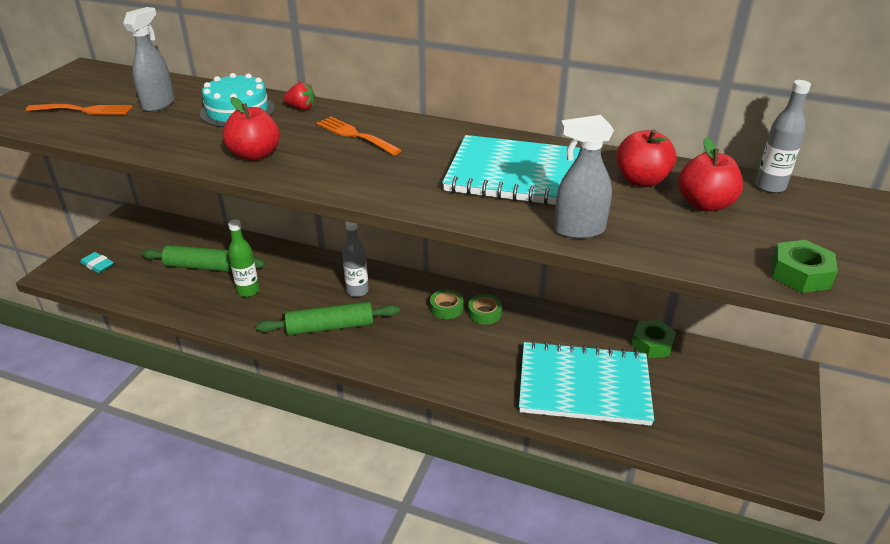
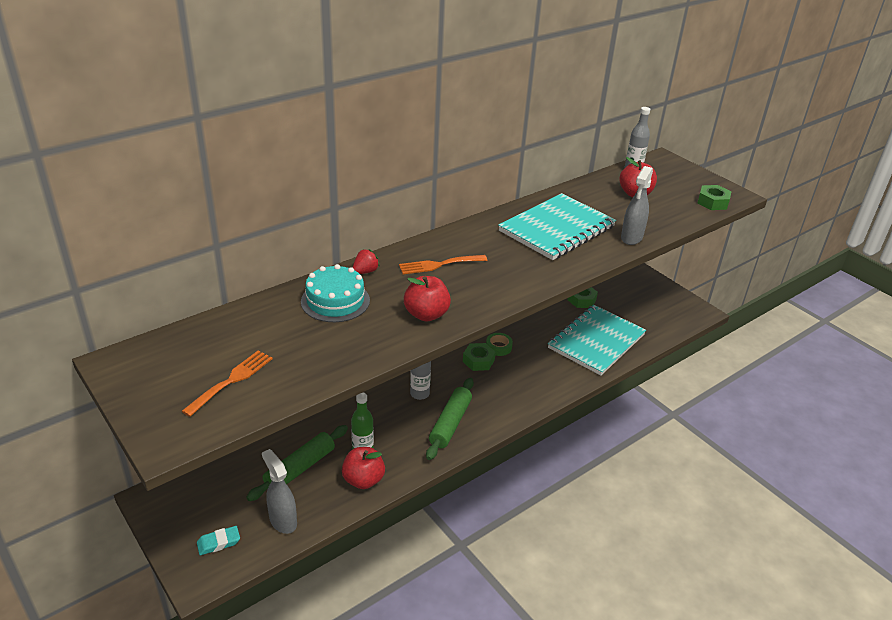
camera: 60 degrees left, 0 degrees up
grey spray bottle [123,7,175,112] -> grey spray bottle moved to [262,449,297,534]
green tape [430,289,464,319] -> green nut [463,343,496,371]
red apple [616,129,676,187] -> red apple moved to [342,447,385,489]

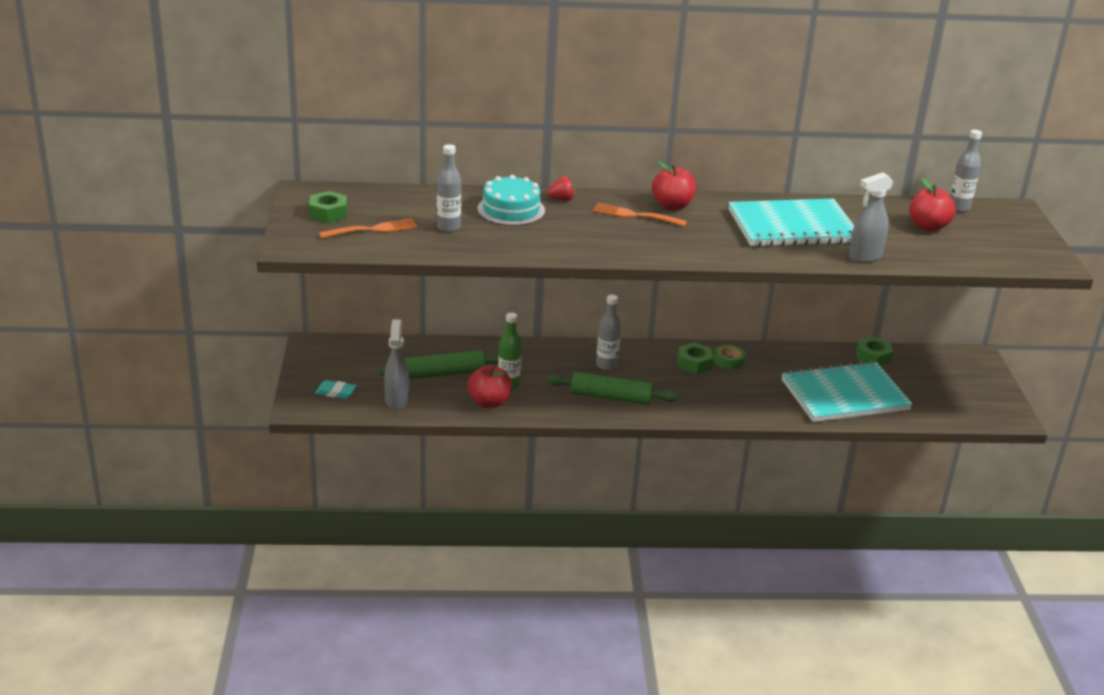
camera: 35 degrees right, 5 degrees down
red apple [404,276,451,321] -> red apple moved to [652,161,696,210]
green rolling pin [426,378,474,460] -> green rolling pin turned 45 degrees clockwise [547,372,678,405]
green nut [698,185,731,210] -> green nut moved to [309,191,347,223]
none -> grey bottle [436,144,461,232]

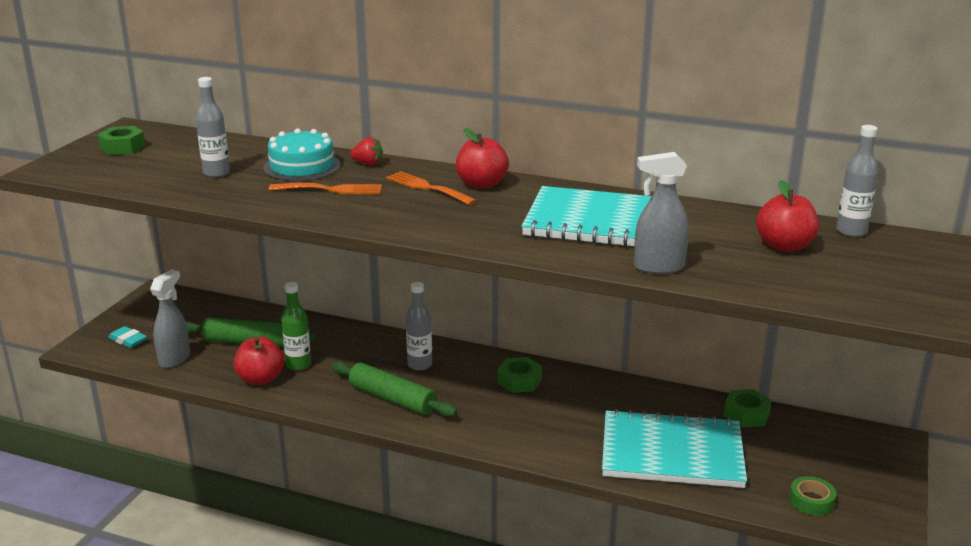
camera: 25 degrees right, 5 degrees down
orange fork [319,219,418,239] -> orange fork moved to [269,183,382,194]
green tape [713,344,746,370] -> green tape moved to [789,476,836,516]

